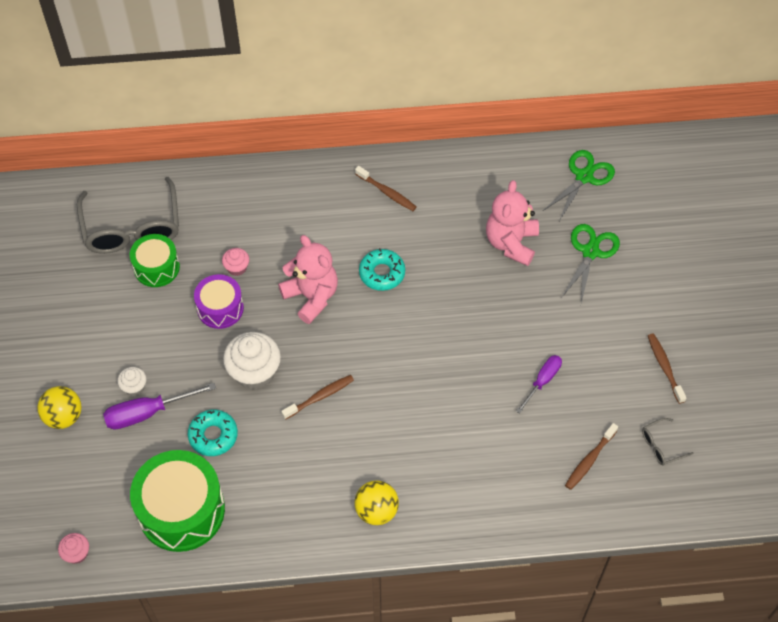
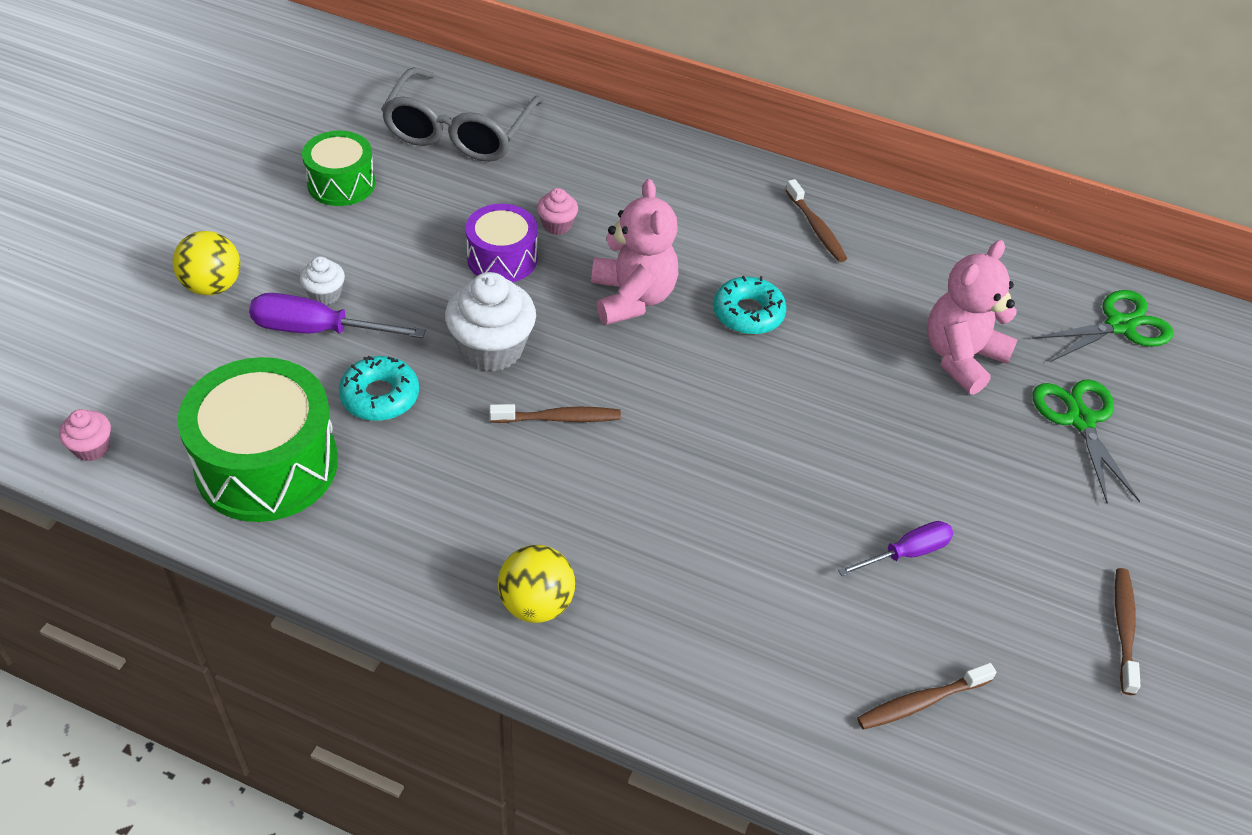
camera: 25 degrees right, 10 degrees down
green drum [130,234,180,287] -> green drum moved to [302,131,376,206]
green scissors [562,224,620,303] -> green scissors turned 60 degrees counterclockwise [1033,379,1140,504]
grey glasses [642,418,694,466] -> none

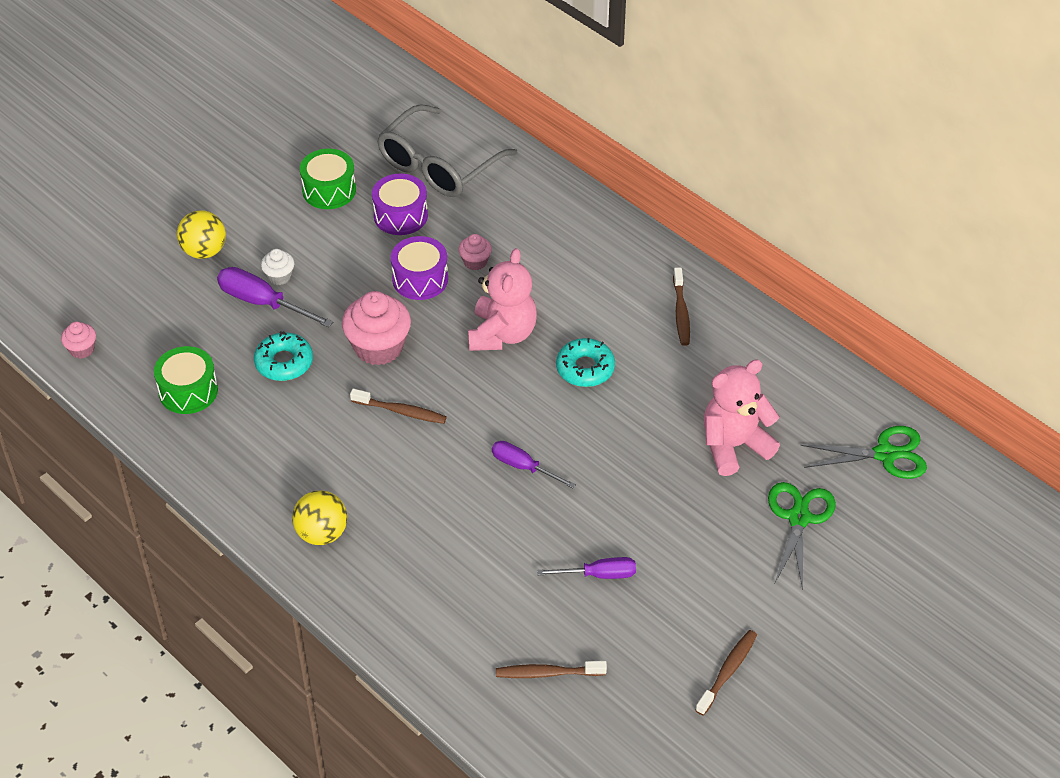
camera: 25 degrees right, 0 degrees up
green drum [178,357,338,522] -> green drum [154,346,218,414], size x0.58
white cupcake [445,272,536,372] -> pink cupcake [342,291,411,366]
none -> purple drum [372,174,428,235]
none -> purple screwdriver [492,441,576,489]

